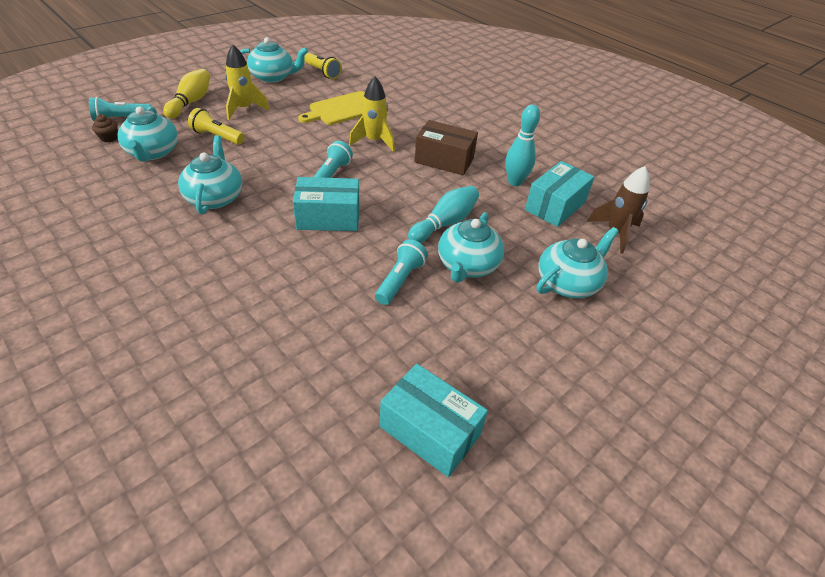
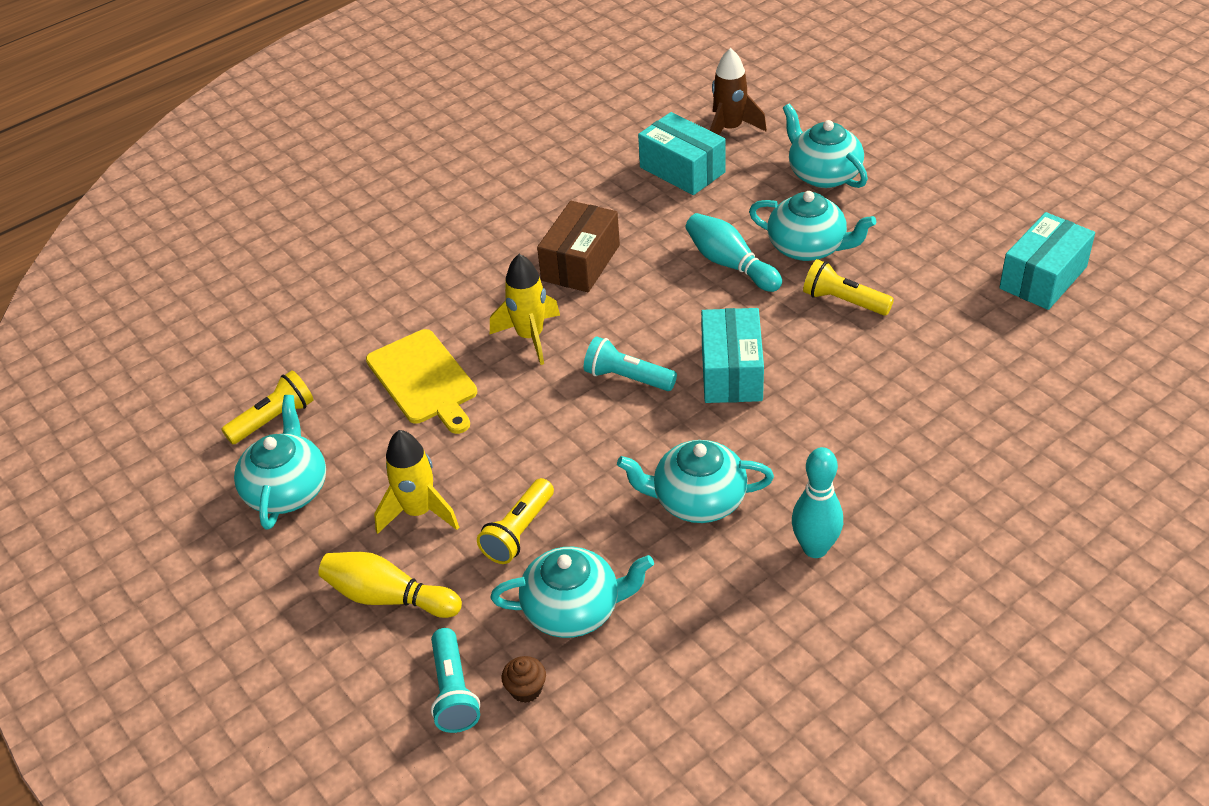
camera: 80 degrees left, 0 degrees up
turquoise flashlight [375,239,428,305] -> yellow flashlight [803,259,894,316]
turquoise bowling pin [505,105,540,186] -> turquoise bowling pin moved to [792,447,843,558]

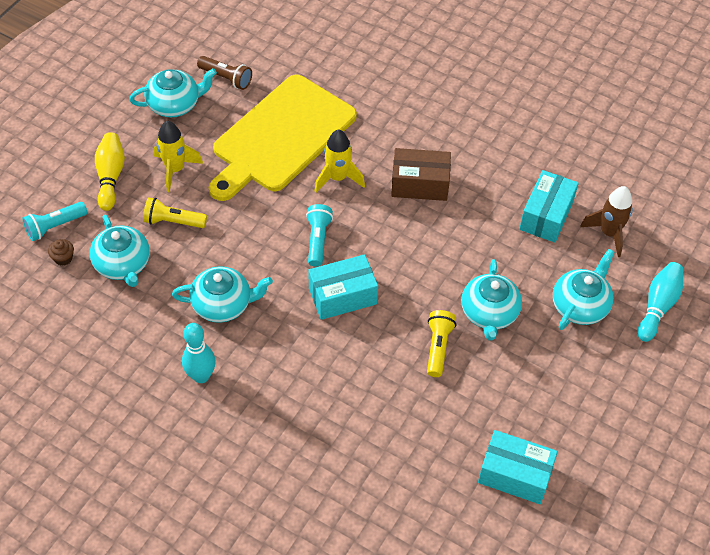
camera: 65 degrees right, 10 degrees up
yellow flashlight [221,370,314,445] -> brown flashlight [197,56,252,90]
yellow cutting board [366,329,477,434] -> yellow cutting board [209,75,357,201], size x1.79
turquoise teapot [617,440,774,523] -> turquoise teapot turned 105 degrees clockwise [172,266,273,323]
turquoise bowling pin [686,213,782,292] -> turquoise bowling pin moved to [637,262,683,342]

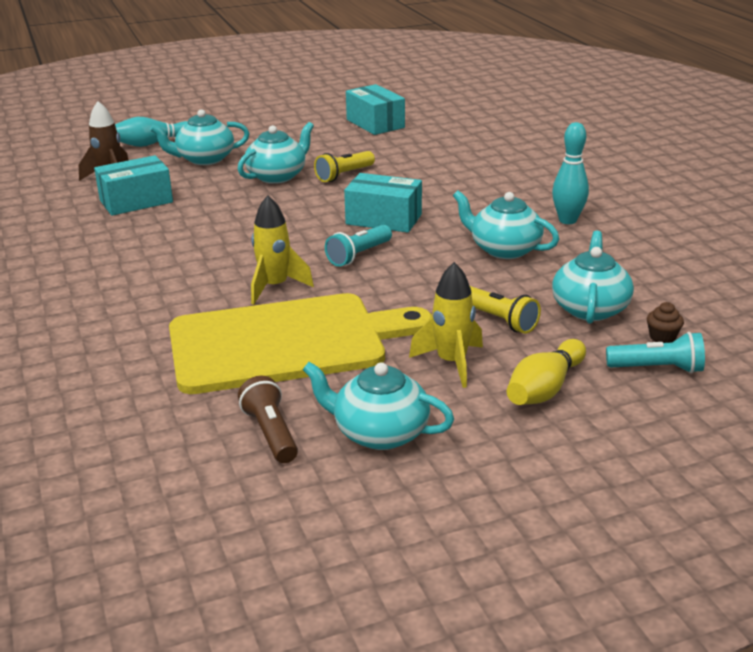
camera: 140 degrees left, 25 degrees down
brown box [391,148,451,201] -> none

